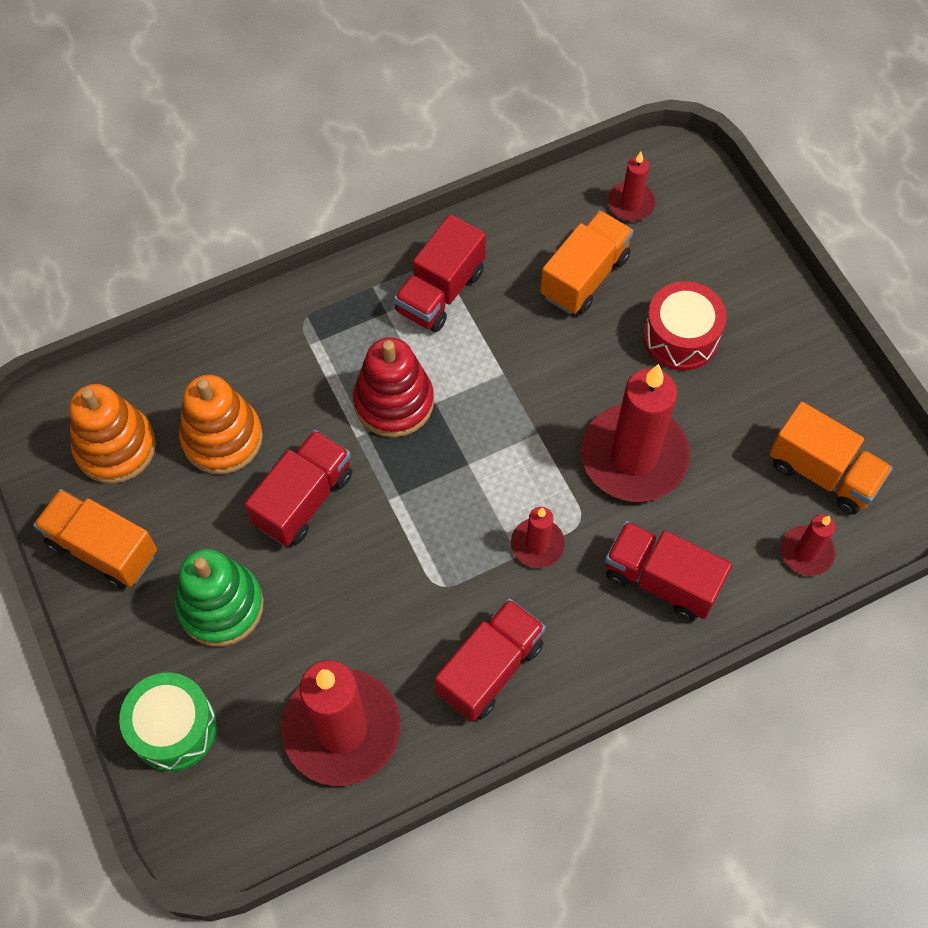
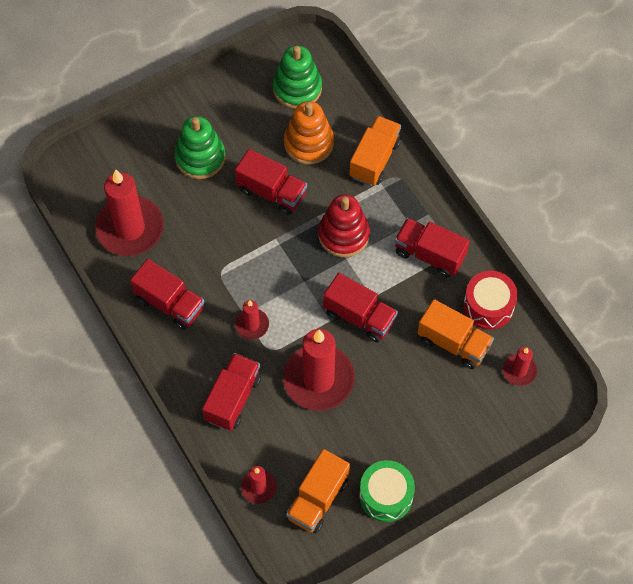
camera: 85 degrees right, 0 degrees up
orange truck [33,489,157,589] -> orange truck moved to [349,116,401,186]
orange stacking toy [69,384,156,484] -> green stacking toy [273,45,322,109]
green drum [119,673,217,771] -> green drum moved to [359,460,415,522]
red drum [643,281,727,371] -> red drum moved to [463,271,518,330]
none -> red truck [323,273,398,342]

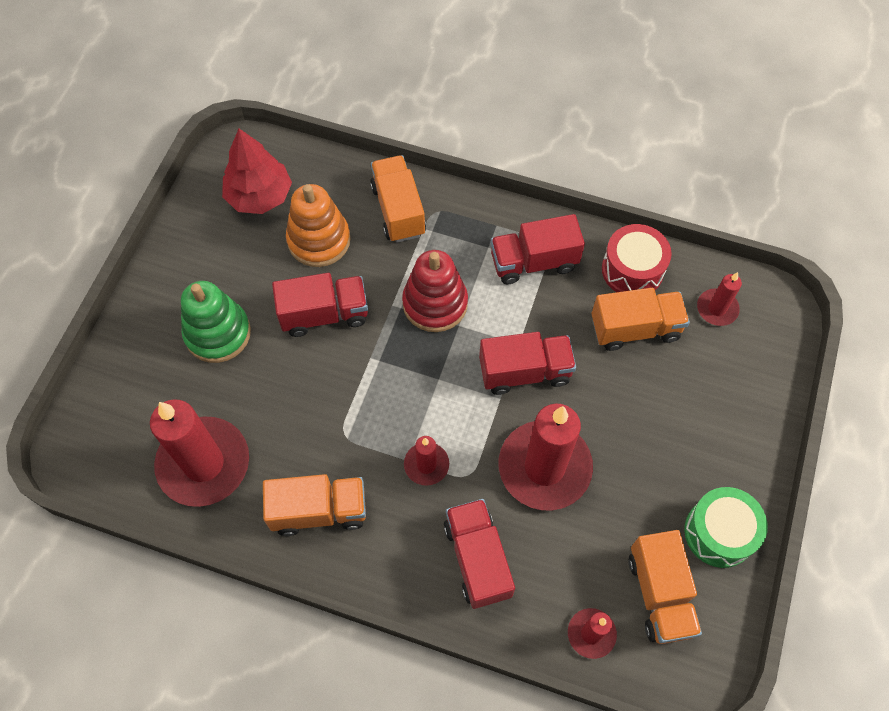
camera: 40 degrees left, 0 degrees up
red truck [130,259,205,330] -> orange truck [263,474,366,536]
green stacking toy [273,45,322,109] -> red tree [222,129,292,214]

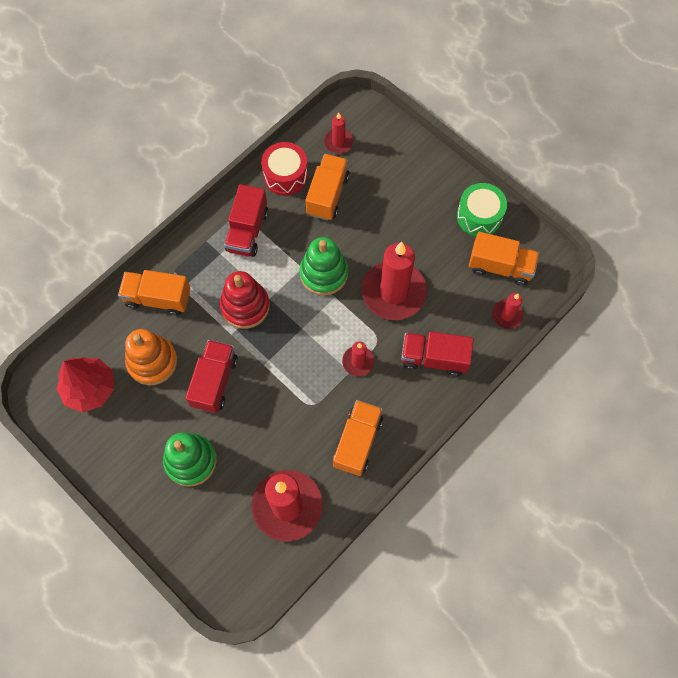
camera: 65 degrees left, 5 degrees up
red truck [479,332,576,395] -> green stacking toy [300,237,348,296]

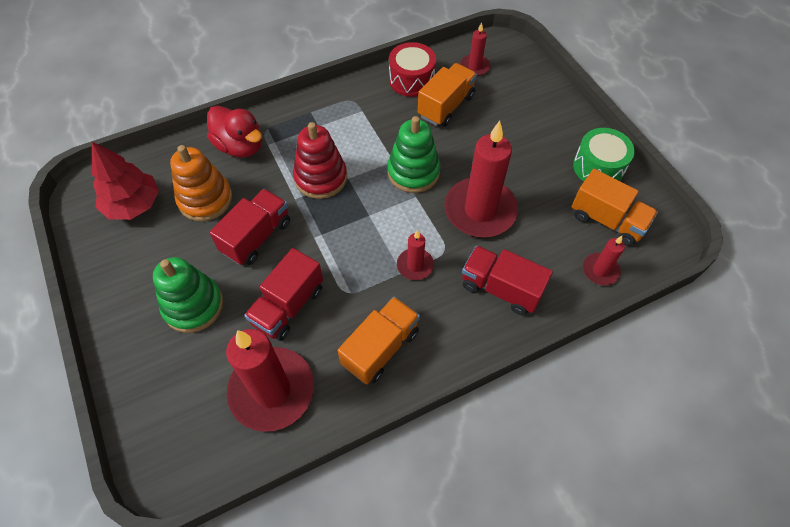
camera: 20 degrees right, 10 degrees down
orange truck [118,270,191,316] -> red duck [207,106,262,158]
red truck [224,184,268,257] -> red truck moved to [244,248,323,341]

